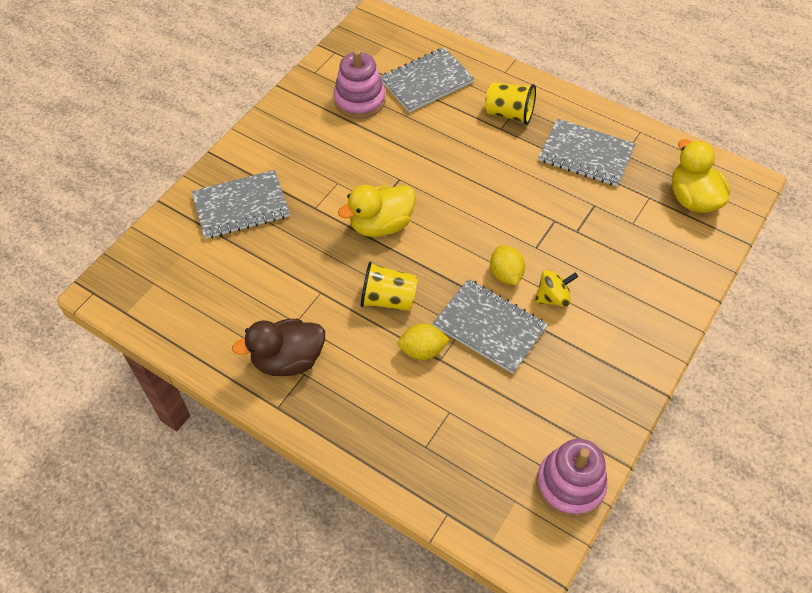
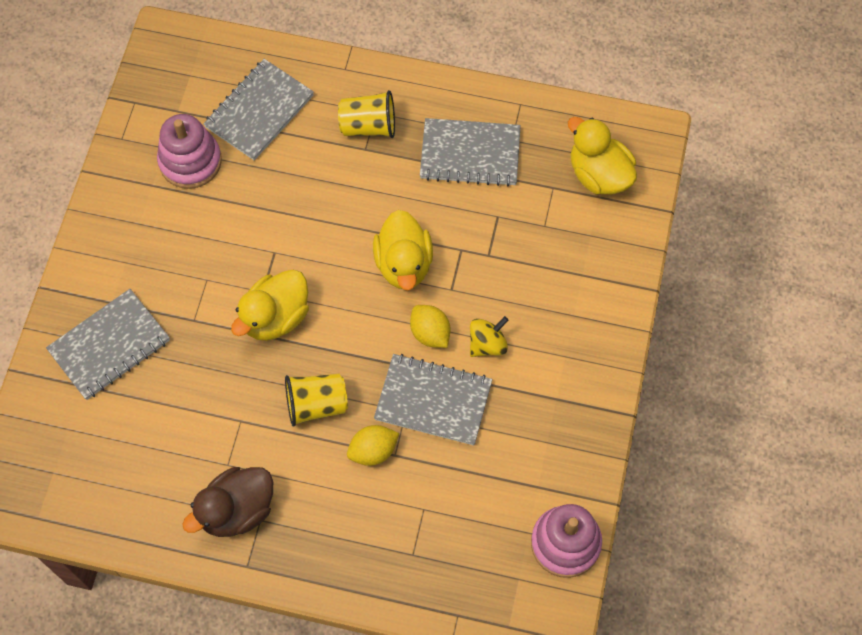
camera: 20 degrees left, 10 degrees up
none -> yellow duck [373,210,433,291]

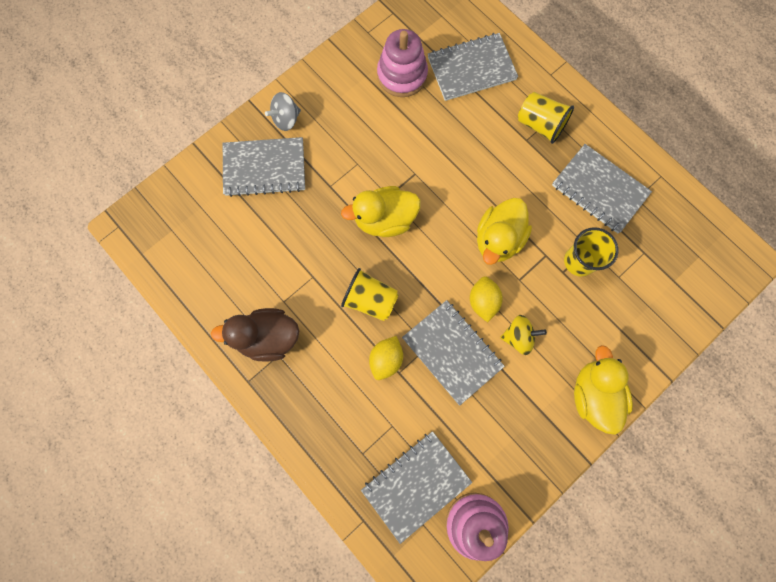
camera: 35 degrees right, 10 degrees up
yellow lemon [347,425,399,466] -> yellow lemon turned 75 degrees counterclockwise [369,336,403,380]
yellow duck [568,117,637,195] -> yellow duck moved to [574,345,633,435]
none -> grey spinning top [265,92,301,131]
none -> grey notebook [361,431,472,544]
none -> yellow cup [564,227,618,277]

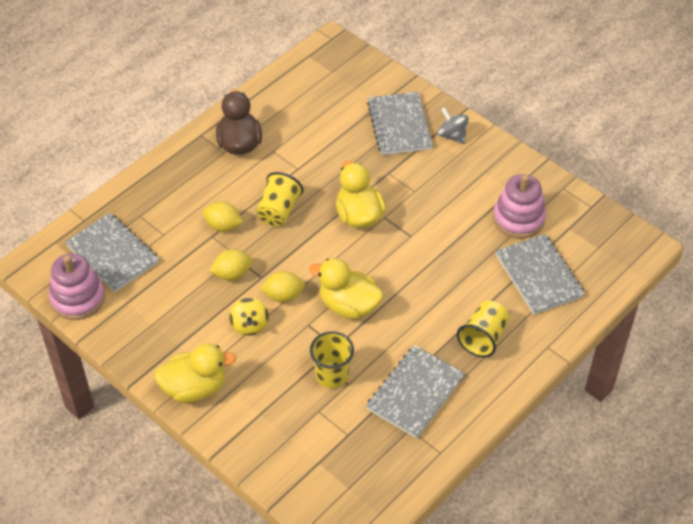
camera: 85 degrees right, 25 degrees down
grey notebook [402,300,505,406] -> yellow lemon [209,249,252,281]

